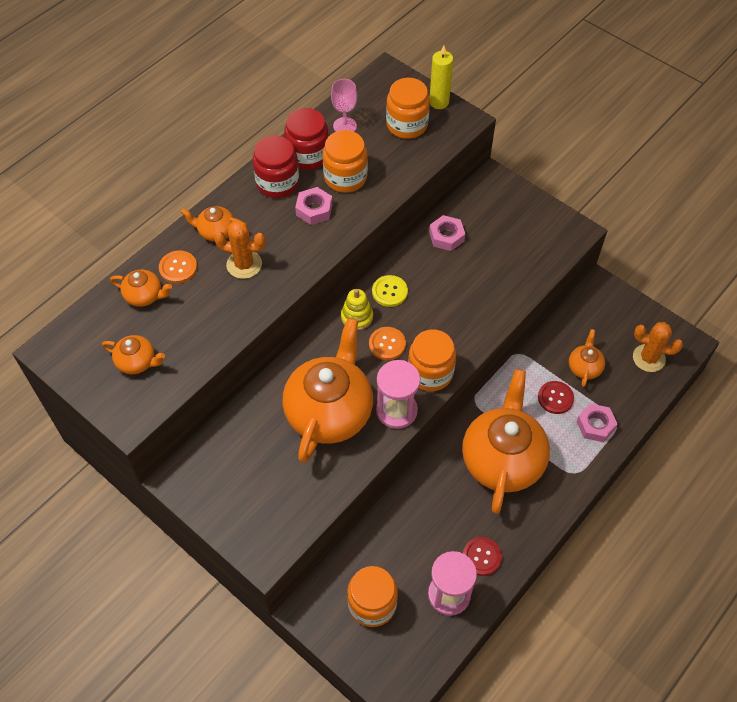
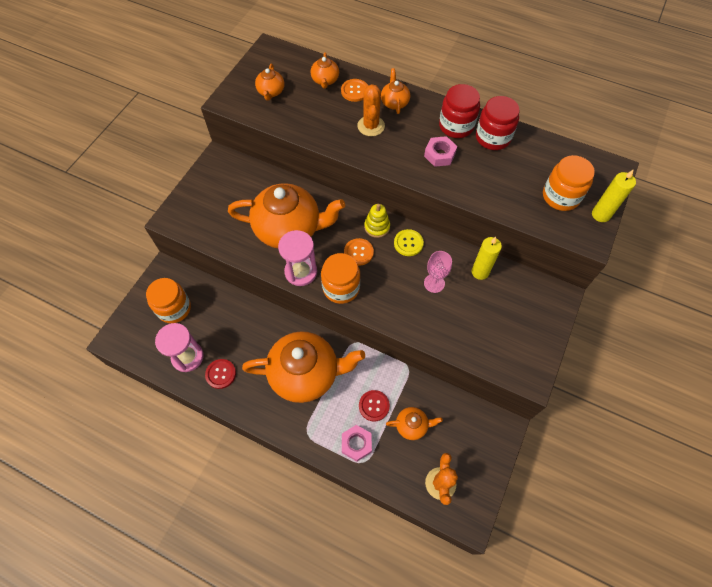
camera: 75 degrees right, 5 degrees up
orange jar [323,130,368,193] -> none
pink goblet [331,79,357,132] -> pink goblet moved to [424,251,452,293]
pink nut [429,215,465,251] -> yellow candle [472,237,502,280]

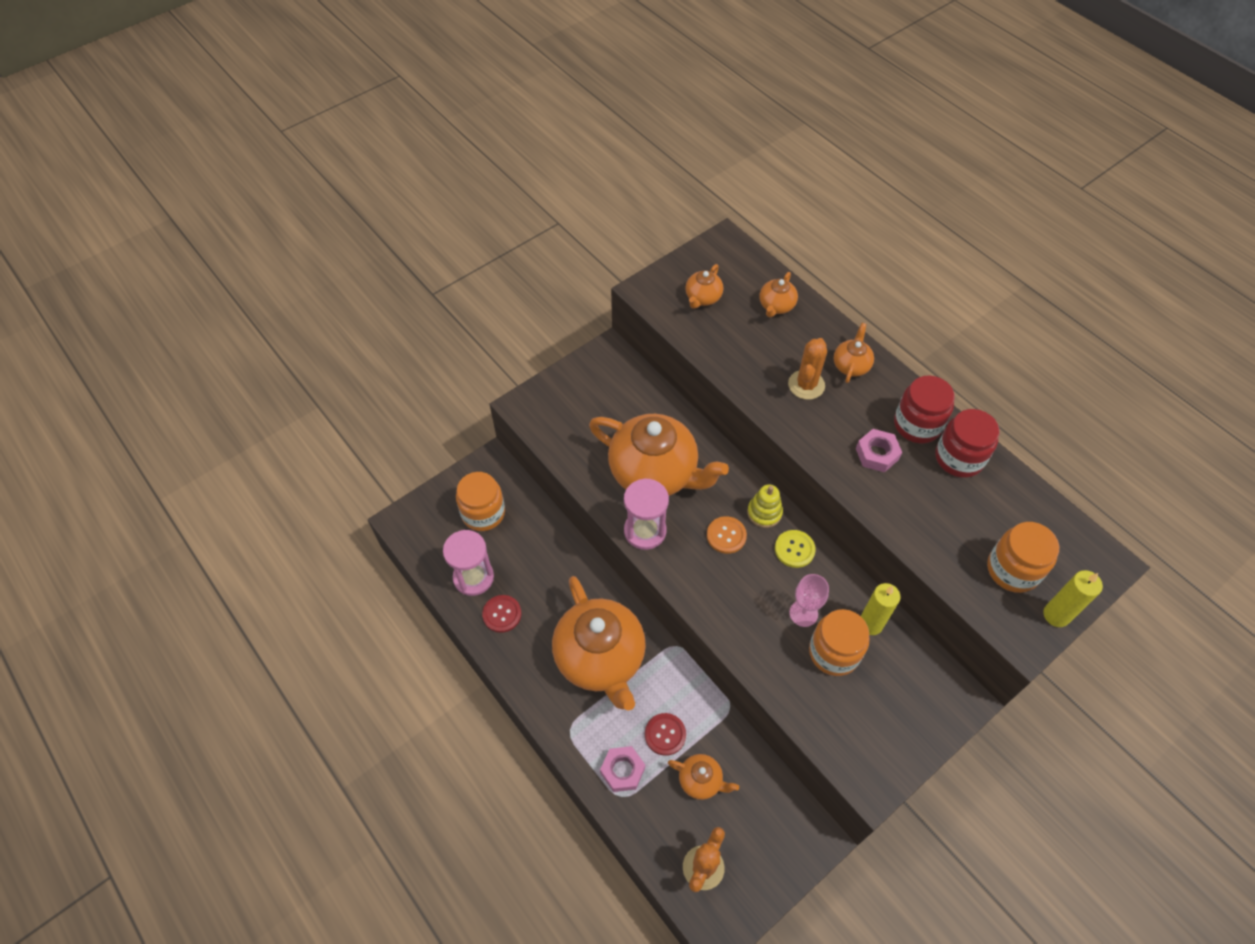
camera: 25 degrees right, 5 degrees down
orange teapot [242,331,365,403] -> orange teapot turned 45 degrees clockwise [552,576,646,710]
orange jar [321,253,360,304] -> orange jar moved to [809,609,869,676]
orange button [341,79,368,102] -> none

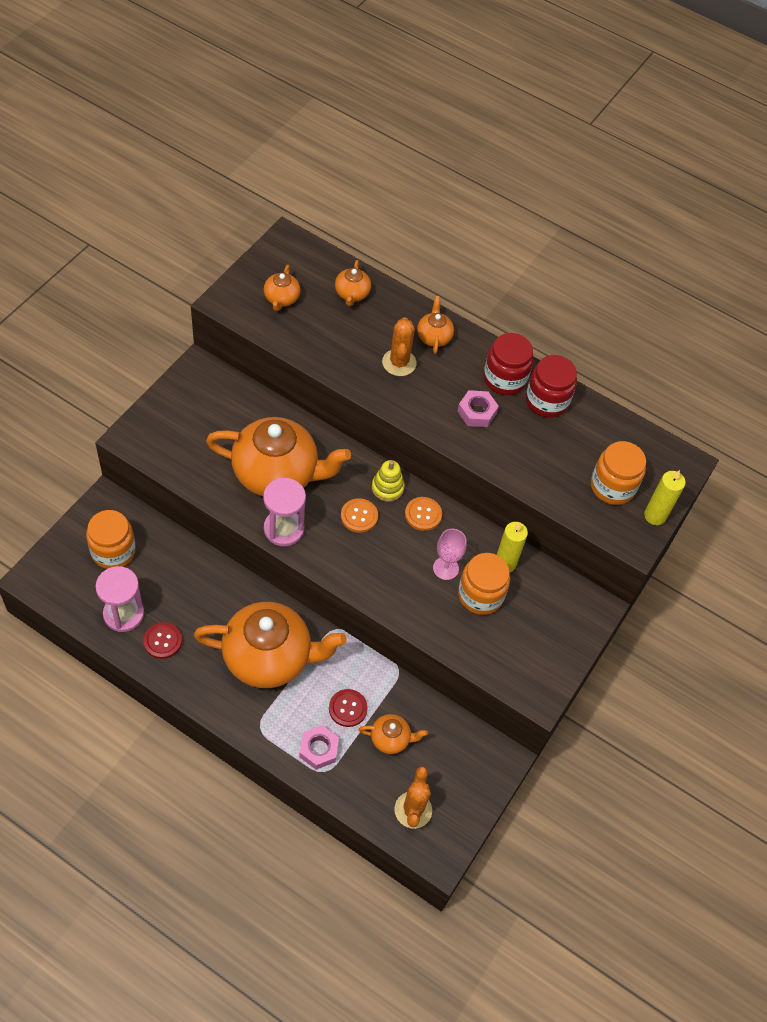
camera: 25 degrees left, 0 degrees up
orange teapot [552,576,646,710] -> orange teapot turned 45 degrees counterclockwise [194,602,347,688]
yellow button [775,530,816,568] -> orange button [405,497,442,531]

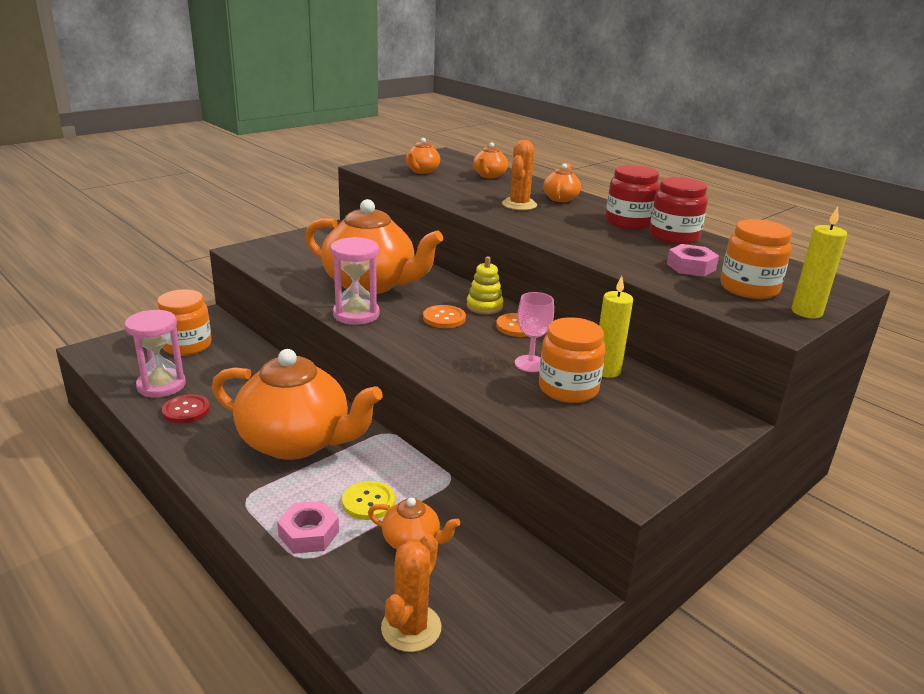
camera: 20 degrees right, 30 degrees down
red button [329,689,368,727] -> yellow button [342,481,395,520]
pink nut [457,390,499,427] -> pink nut moved to [667,244,719,277]

